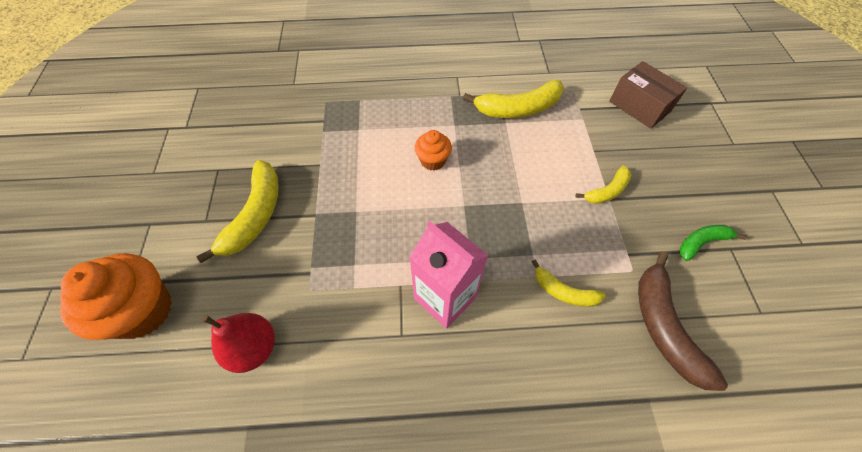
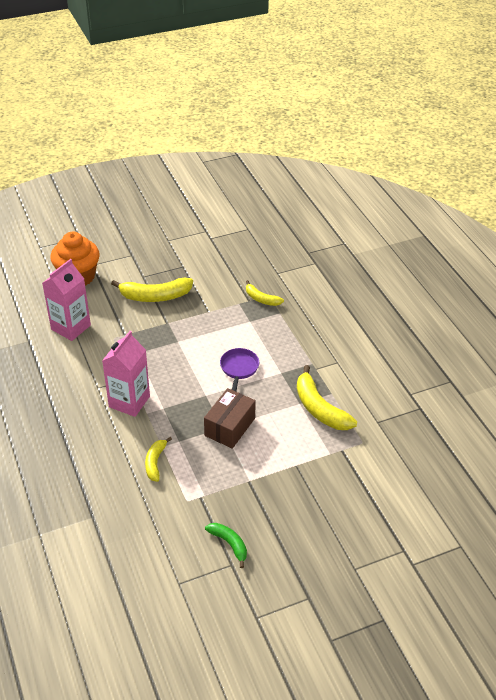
camera: 70 degrees right, 15 degrees down
red pear [202,313,275,373] -> pink carton [42,259,91,341]
orange cupcake [415,130,452,171] -> purple pan [220,348,259,391]
yellow banana [575,165,631,204] -> yellow banana moved to [246,280,284,306]
brown box [609,61,687,129] -> brown box moved to [204,388,256,449]
brown banana [638,252,728,391] -> none

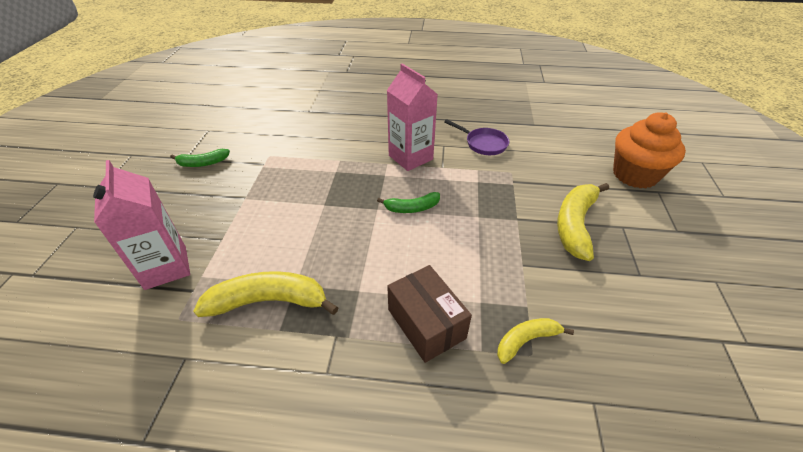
camera: 120 degrees right, 0 degrees up
pink carton [42,259,91,341] -> pink carton moved to [93,160,190,290]
yellow banana [145,437,172,482] -> none
brown box [204,388,256,449] -> brown box moved to [387,265,472,363]
purple pan [220,348,259,391] -> purple pan moved to [444,119,509,155]
none -> green banana [377,192,440,213]

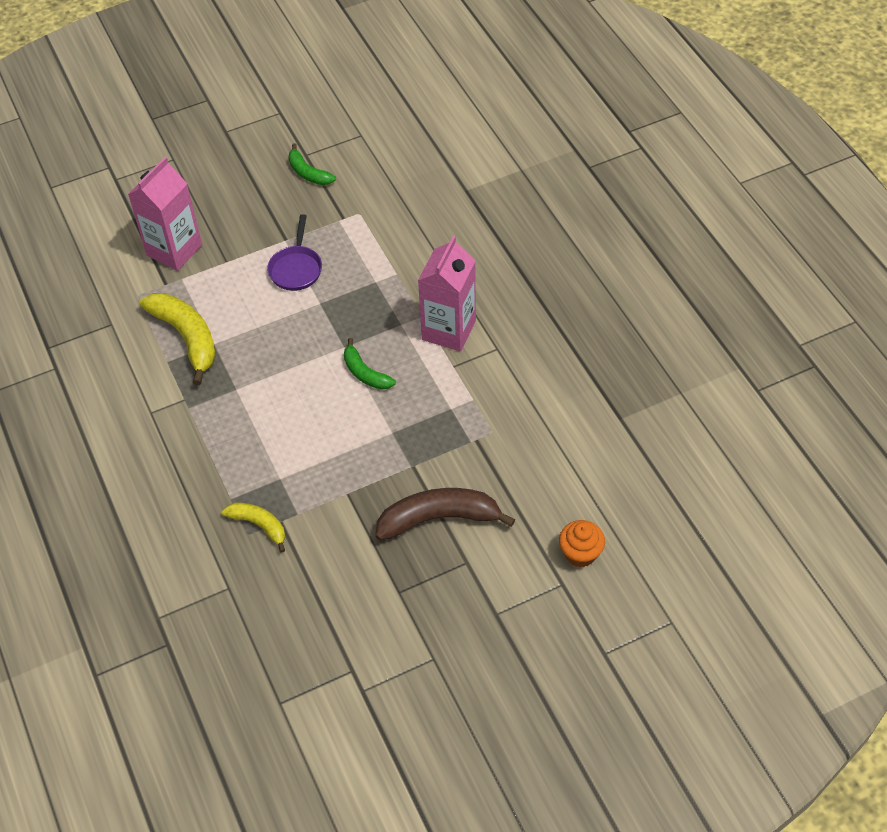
camera: 60 degrees right, 10 degrees up
brown box [387,265,472,363] -> none
purple pan [444,119,509,155] -> purple pan moved to [267,214,322,291]
yellow banana [557,183,609,261] -> brown banana [375,488,515,541]
orange cupcake [613,112,686,189] -> orange cupcake [559,520,605,567], size x0.54

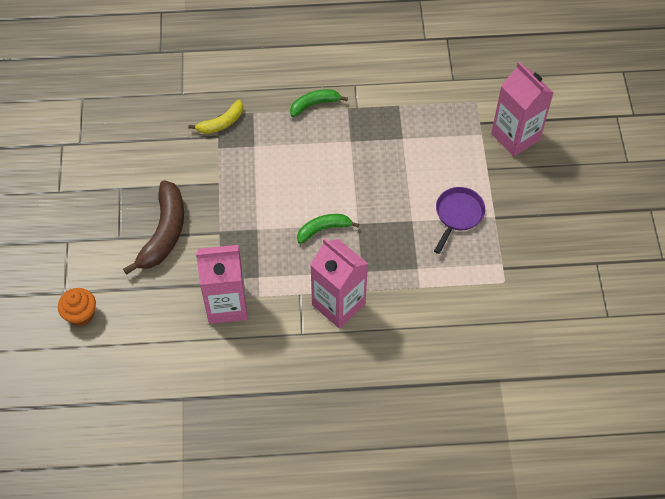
camera: 110 degrees right, 5 degrees up
yellow banana [139,293,216,385] -> none
purple pan [267,214,322,291] -> purple pan turned 90 degrees clockwise [434,187,485,254]
green banana [289,143,336,185] -> green banana moved to [290,89,348,117]
none -> pink carton [196,245,247,324]

